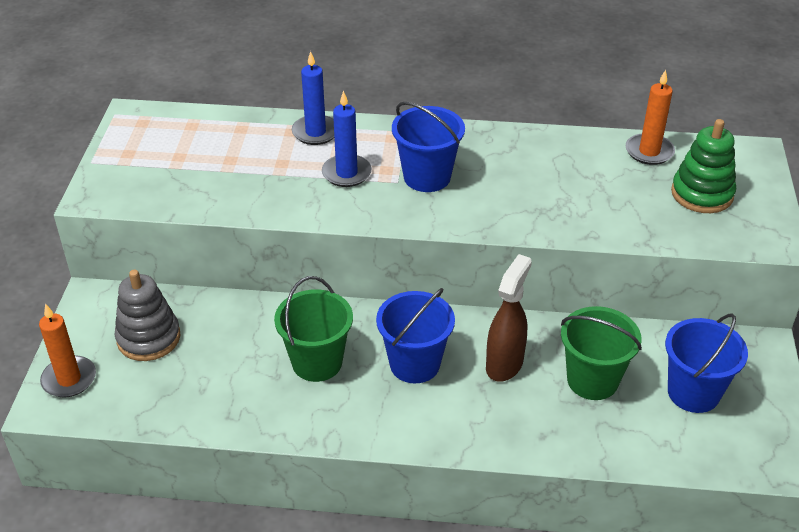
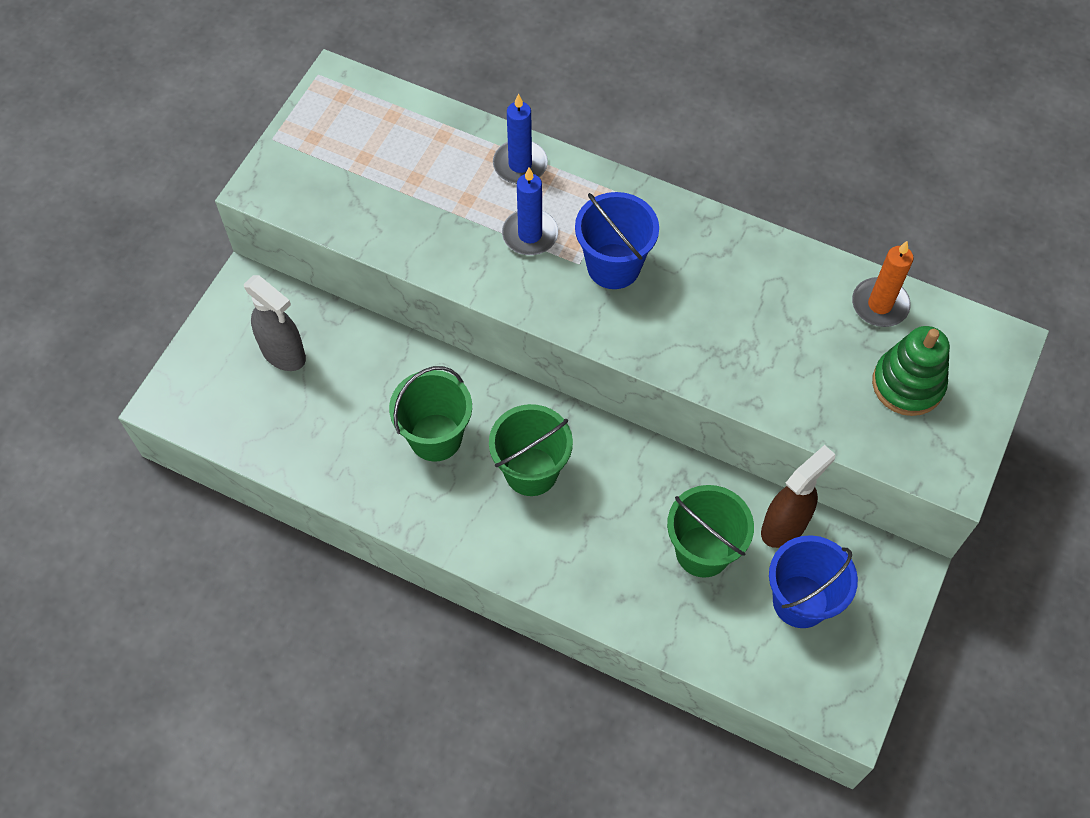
camera: 20 degrees right, 20 degrees up
orange candle [39,304,96,398] -> none
grey stacking toy [114,270,180,361] -> grey spray bottle [244,275,306,371]
blue bucket [376,288,455,383] -> green bucket [489,404,573,496]
brown spray bottle [486,254,532,382] -> brown spray bottle moved to [761,445,835,548]

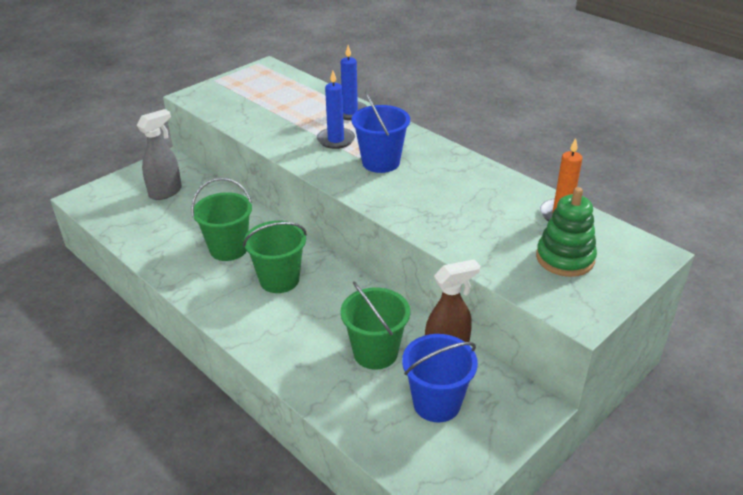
camera: 20 degrees right, 25 degrees down
grey spray bottle [244,275,306,371] -> grey spray bottle turned 105 degrees counterclockwise [137,109,182,200]

